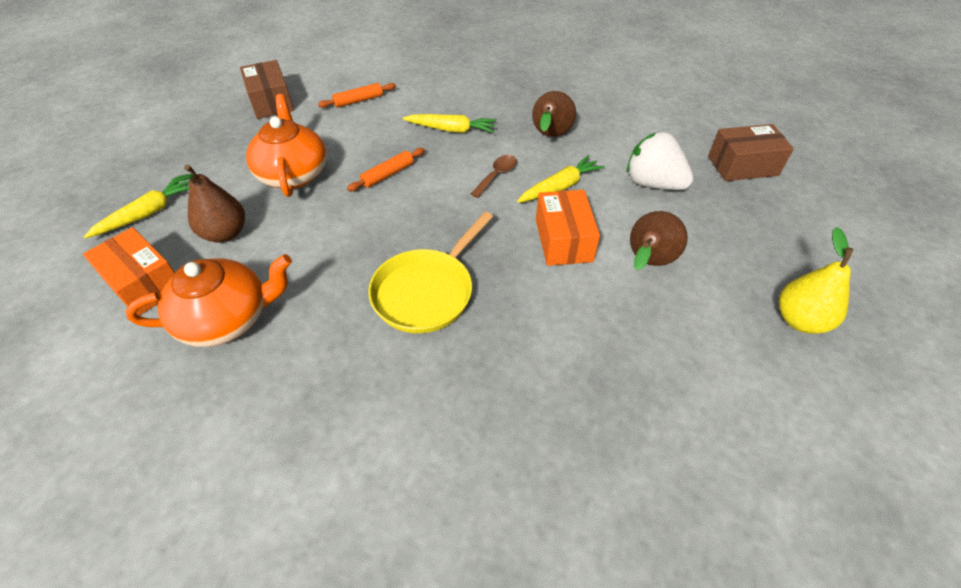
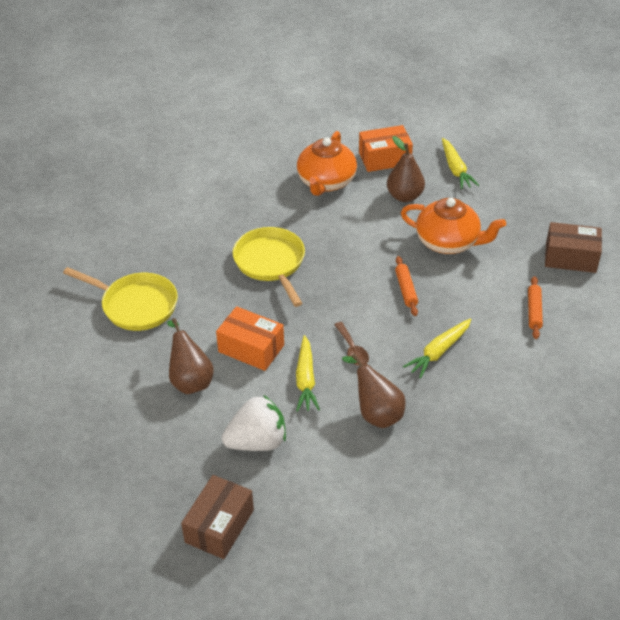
camera: 125 degrees right, 5 degrees down
yellow pear [779,227,854,334] -> none
none -> yellow pan [63,267,178,331]

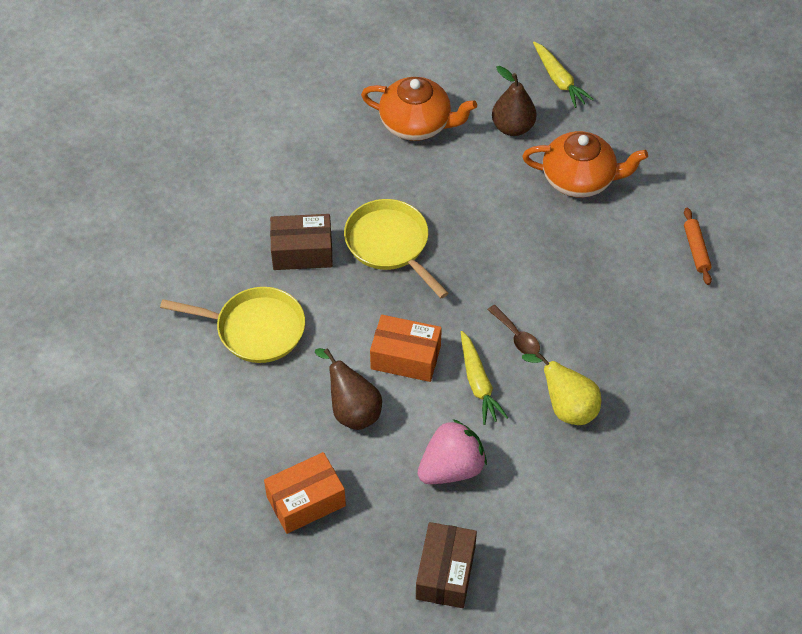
camera: 15 degrees left, 10 degrees up
white strawberry [222,395,286,451] -> pink strawberry [418,419,487,484]
orange teapot [297,131,357,196] -> orange teapot turned 75 degrees counterclockwise [361,77,477,141]
brown pear [342,353,405,428] -> yellow pear [522,352,601,425]
orange box [359,125,413,172] -> orange box moved to [264,452,346,534]
orange rolling pin [395,256,418,316] -> none
yellow carrot [403,318,471,378] -> none
brown box [545,222,602,273] -> brown box moved to [270,214,333,270]

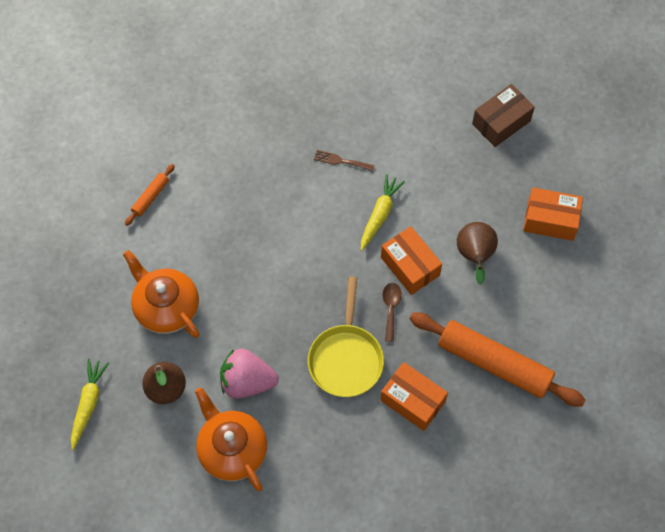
camera: 140 degrees left, 10 degrees up
yellow pan [160,287,305,363] -> orange rolling pin [410,312,585,407]
brown box [270,214,333,270] -> orange box [380,362,448,431]
pink strawberry [418,419,487,484] -> pink strawberry moved to [220,348,279,399]
brown spoon [487,305,540,354] -> brown spoon moved to [382,283,402,342]
yellow pear [522,352,601,425] -> brown fork [314,150,375,171]

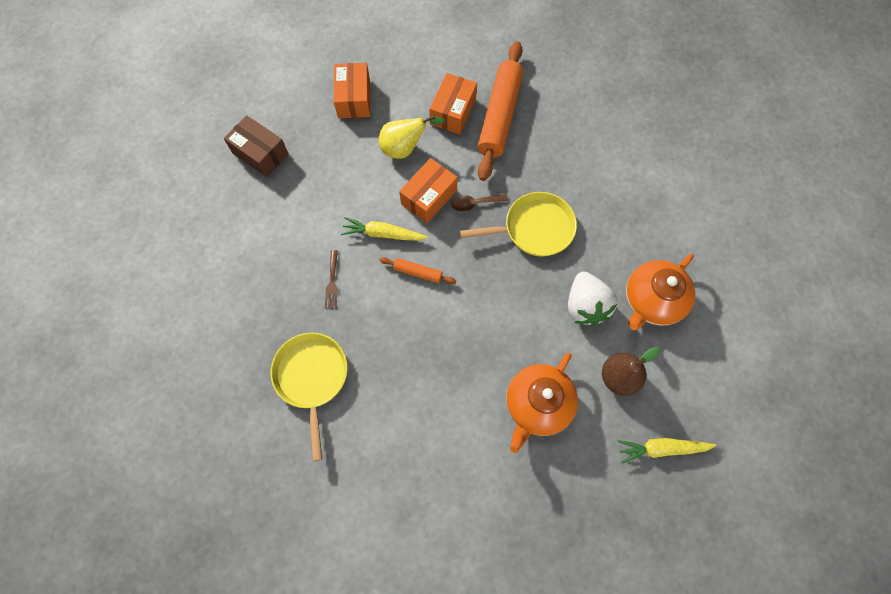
camera: 105 degrees left, 5 degrees up
orange rolling pin [125,164,175,226] -> orange rolling pin moved to [379,257,456,284]
pink strawberry [220,348,279,399] -> white strawberry [568,271,617,326]
orange box [380,362,448,431] -> orange box moved to [429,73,477,135]
brown pear [457,222,498,285] -> yellow pear [379,115,445,159]
none -> yellow pan [271,333,347,461]

